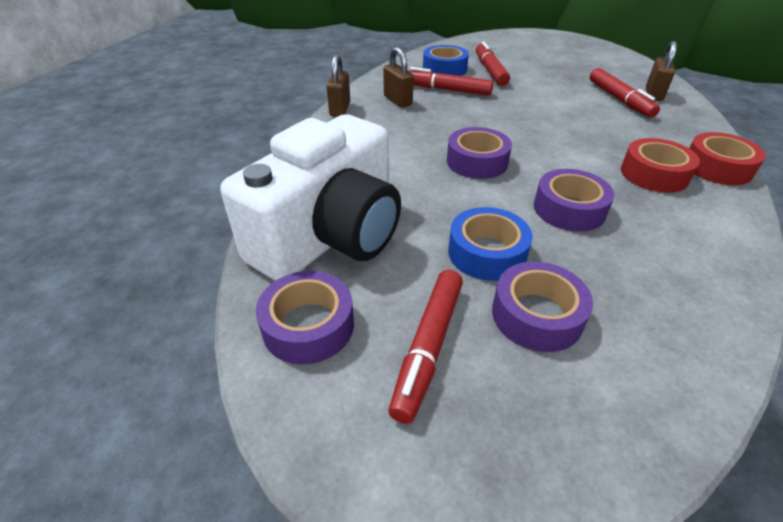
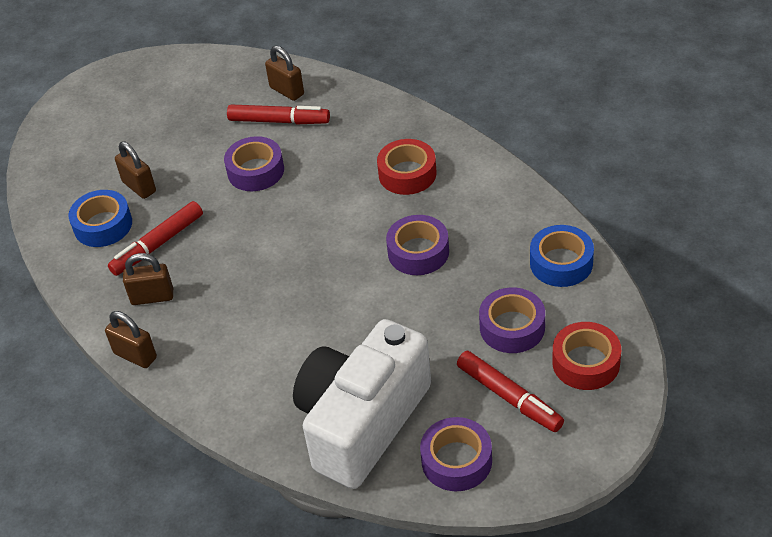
camera: 60 degrees left, 5 degrees up
white camera [220,114,401,281] -> white camera turned 120 degrees counterclockwise [293,319,431,489]
purple tape [447,127,512,179] -> purple tape moved to [224,136,284,191]
blue tape [448,207,533,281] -> blue tape moved to [530,225,594,287]
red marker [476,42,510,86] -> brown padlock [115,141,156,199]
red tape [689,132,766,185] -> red tape moved to [552,322,621,390]

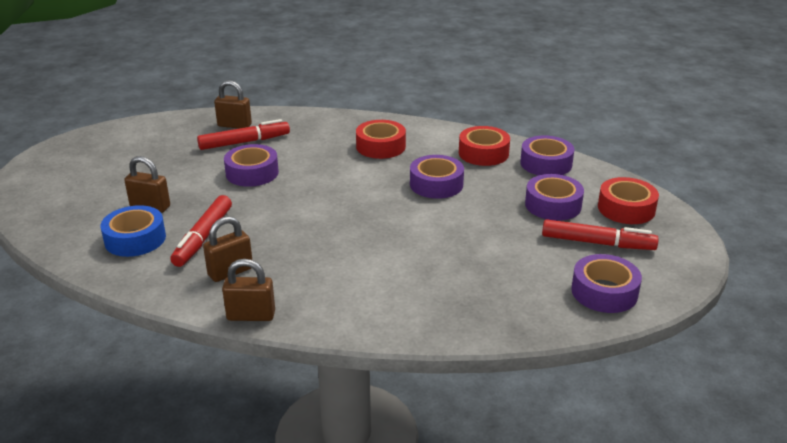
camera: 35 degrees left, 15 degrees down
white camera [293,319,431,489] -> none
blue tape [530,225,594,287] -> purple tape [520,135,575,175]
none -> red tape [459,126,510,166]

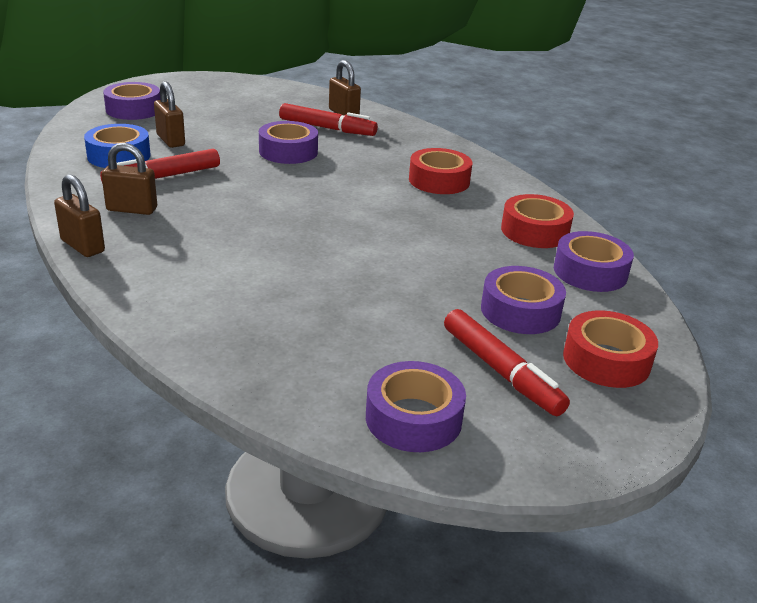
camera: 40 degrees right, 0 degrees up
purple tape [410,155,464,199] -> purple tape moved to [103,82,161,120]

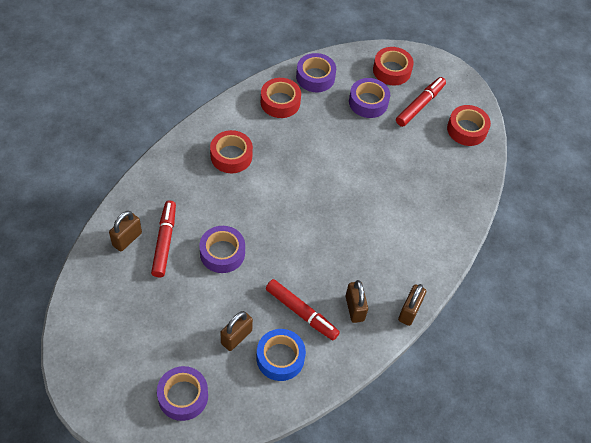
camera: 110 degrees left, 25 degrees up
purple tape [366,361,466,452] -> red tape [447,105,491,146]

